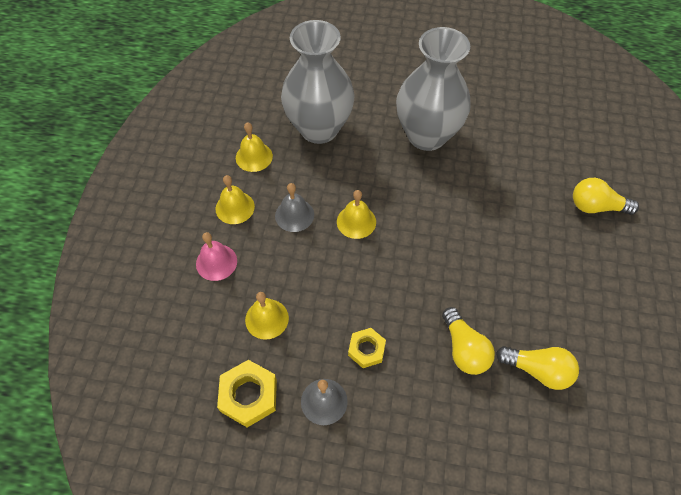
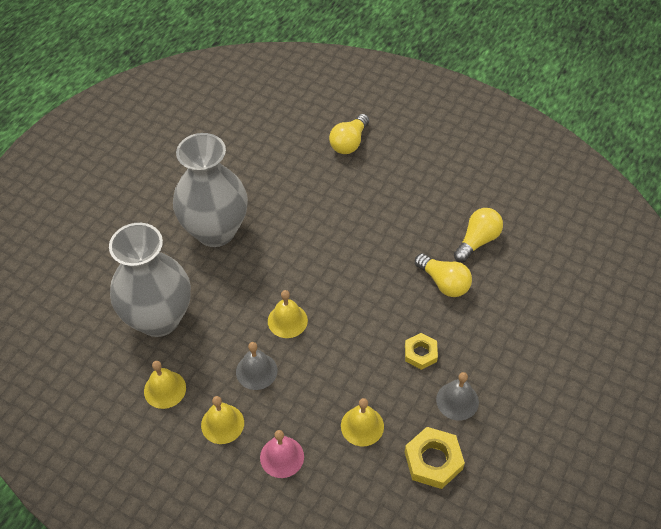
camera: 70 degrees left, 5 degrees down
yellow light bulb [442,307,495,375] -> yellow light bulb turned 45 degrees clockwise [415,253,472,297]

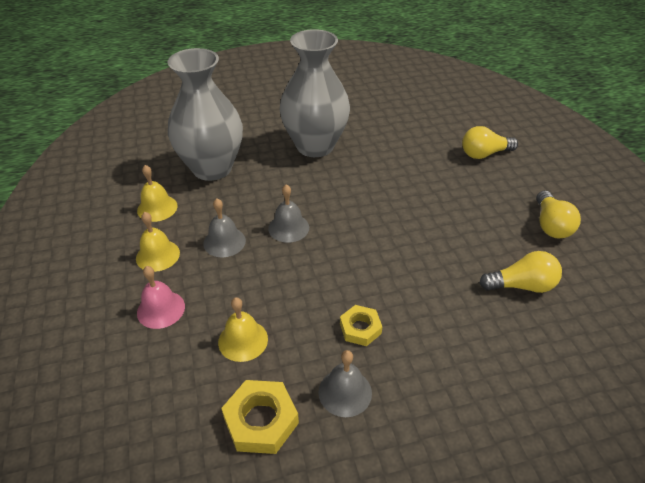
camera: 45 degrees right, 10 degrees down
yellow bell [268,290,308,338] -> grey bell [268,184,309,243]
yellow light bulb [415,253,472,297] -> yellow light bulb moved to [536,191,581,238]

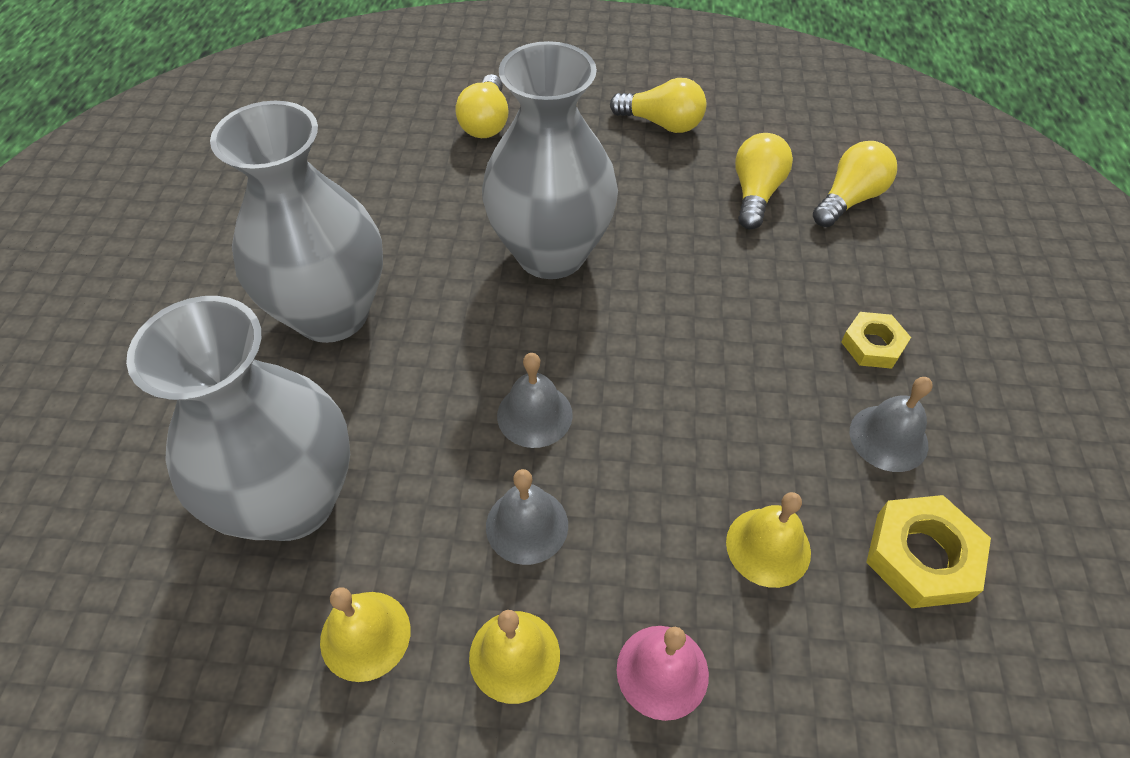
camera: 70 degrees left, 10 degrees up
yellow nut [340,305,382,346] -> yellow nut moved to [841,312,911,369]
none -> grey vase [482,41,618,279]
none -> yellow light bulb [813,141,897,227]

